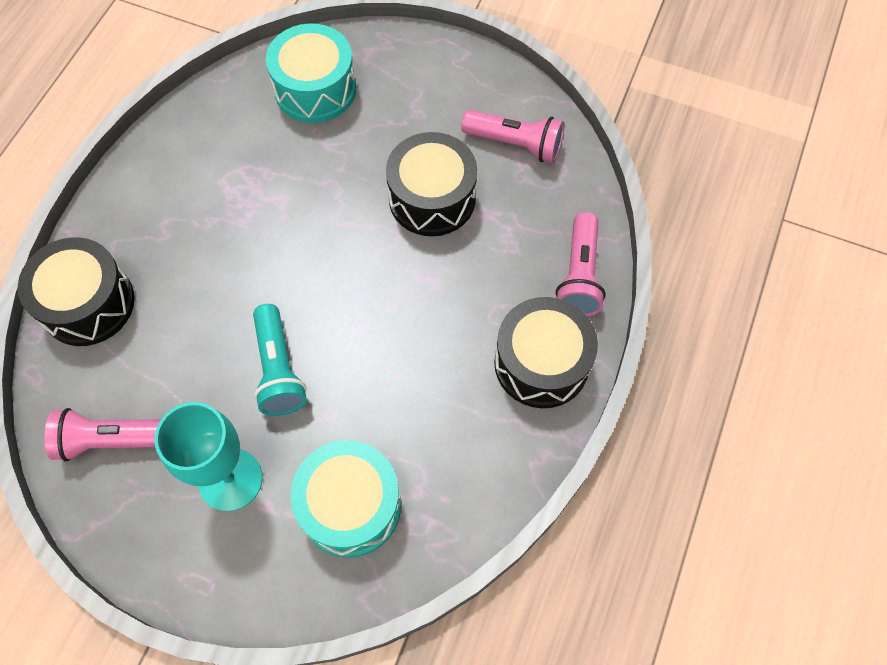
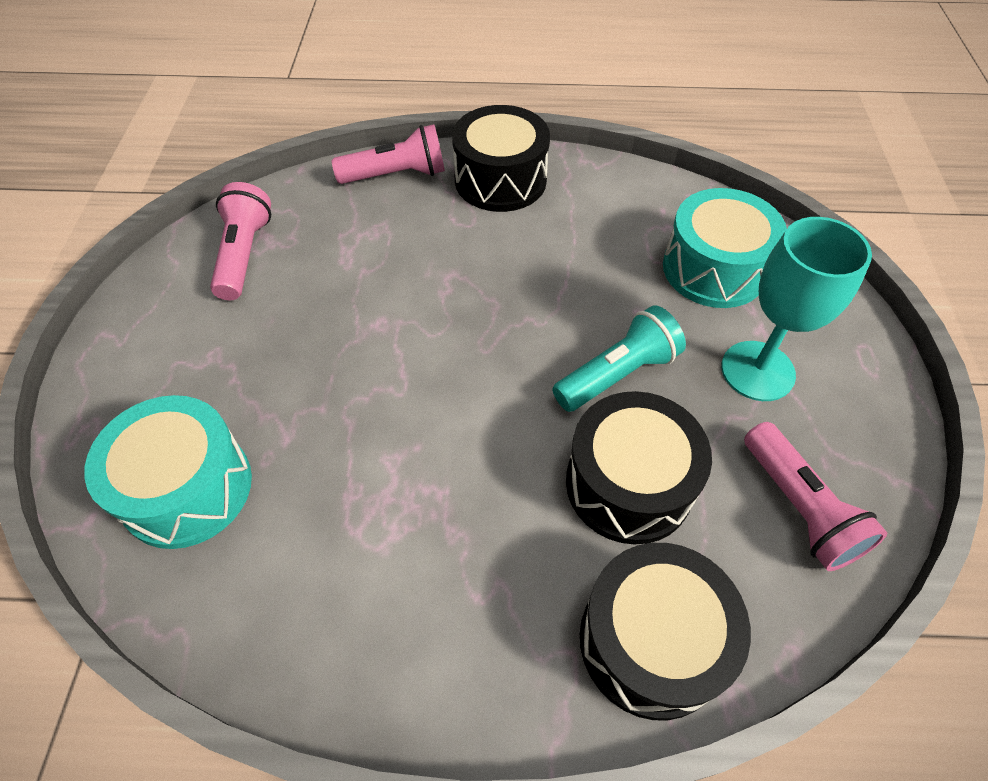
camera: 110 degrees left, 10 degrees down
black drum [386,132,477,236] -> black drum moved to [566,391,712,545]

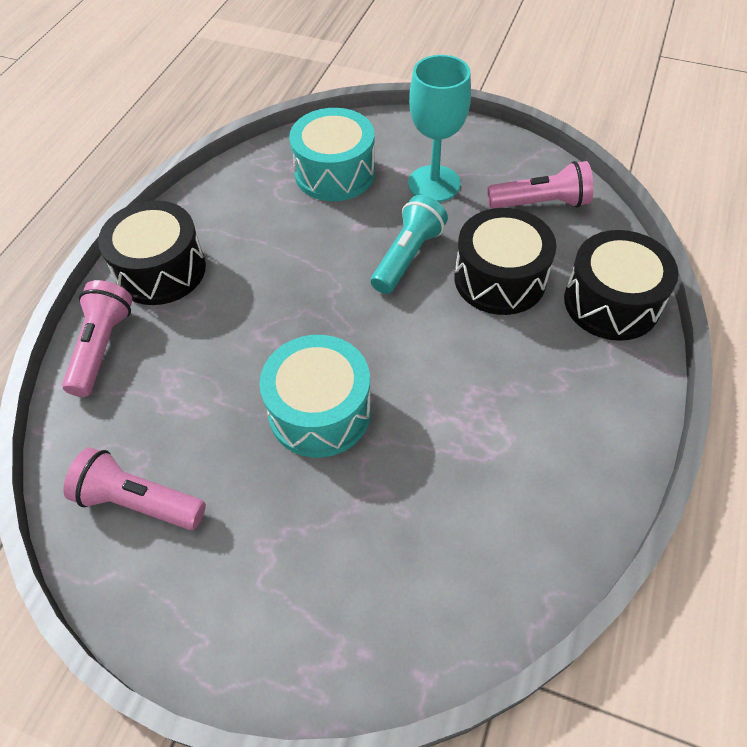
camera: 70 degrees left, 0 degrees up
turquoise drum [84,395,252,549] -> turquoise drum moved to [259,335,371,458]
turquoise flashlight [552,305,686,412] -> turquoise flashlight turned 45 degrees clockwise [371,195,448,294]

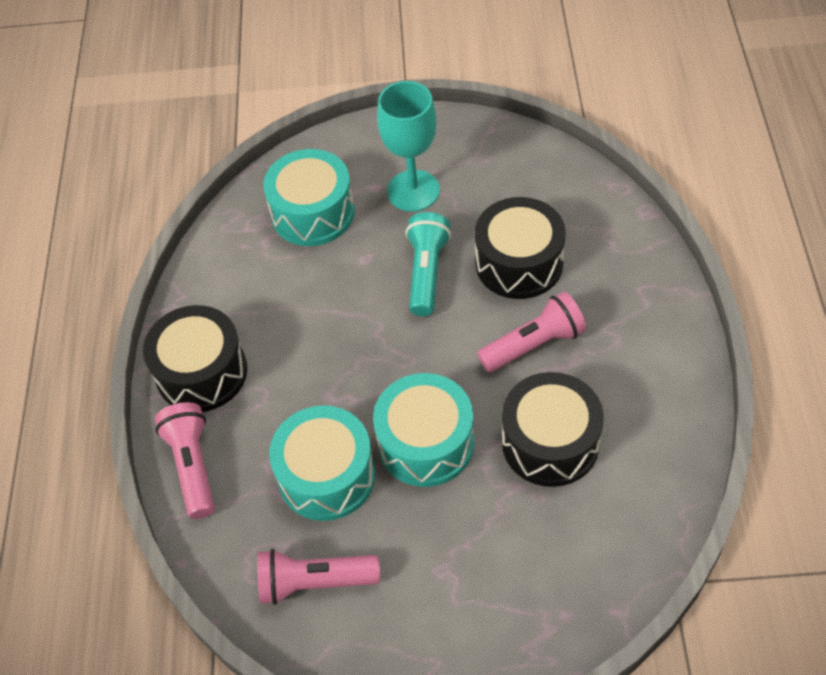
camera: 20 degrees left, 0 degrees up
pink flashlight [487,161,594,209] -> pink flashlight moved to [477,292,586,372]
black drum [564,230,679,341] -> black drum moved to [502,372,604,487]
none -> turquoise drum [269,405,376,521]

